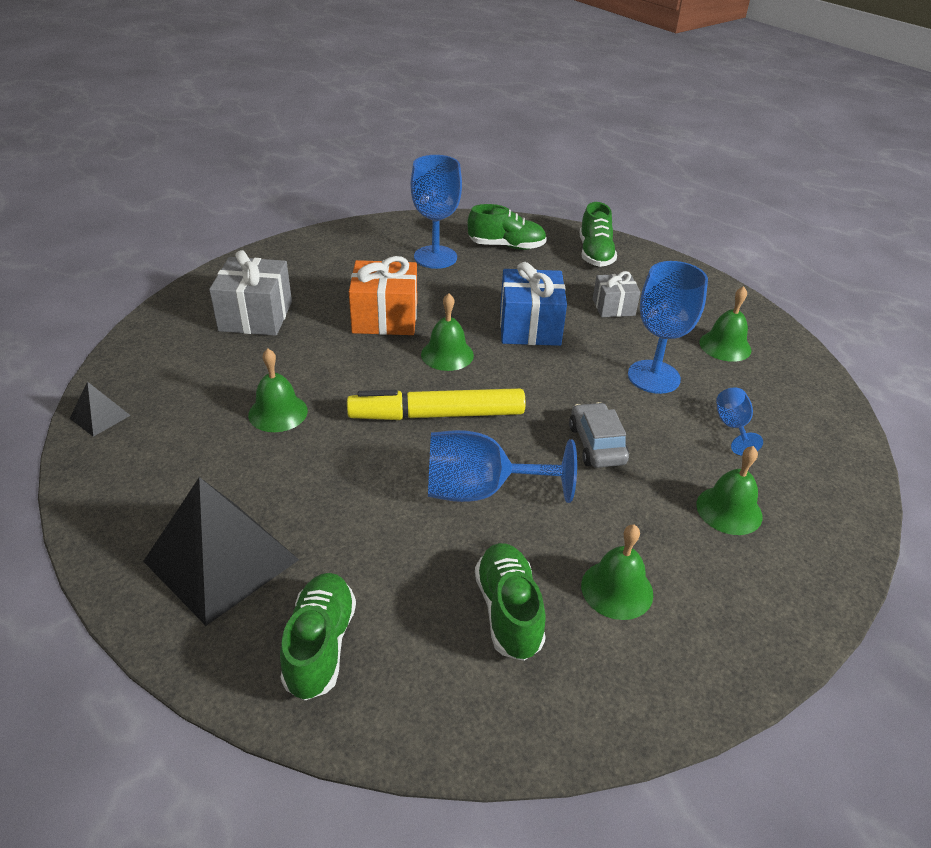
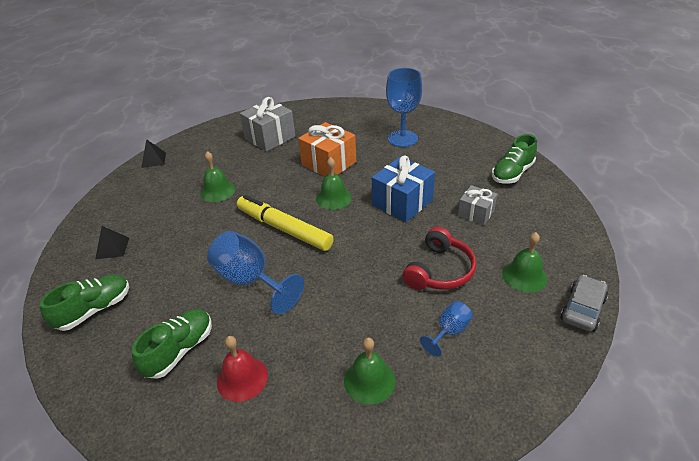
camera: 45 degrees right, 0 degrees up
black pyramid [143,477,299,626] -> black pyramid [95,226,129,259], size x0.46
green shoe [467,204,547,250] -> none
grey car [569,402,629,468] -> grey car moved to [560,275,608,332]
green bell [581,525,653,620] -> red bell [217,336,268,402]
blue goblet [628,261,708,394] -> red headphones [402,227,476,290]

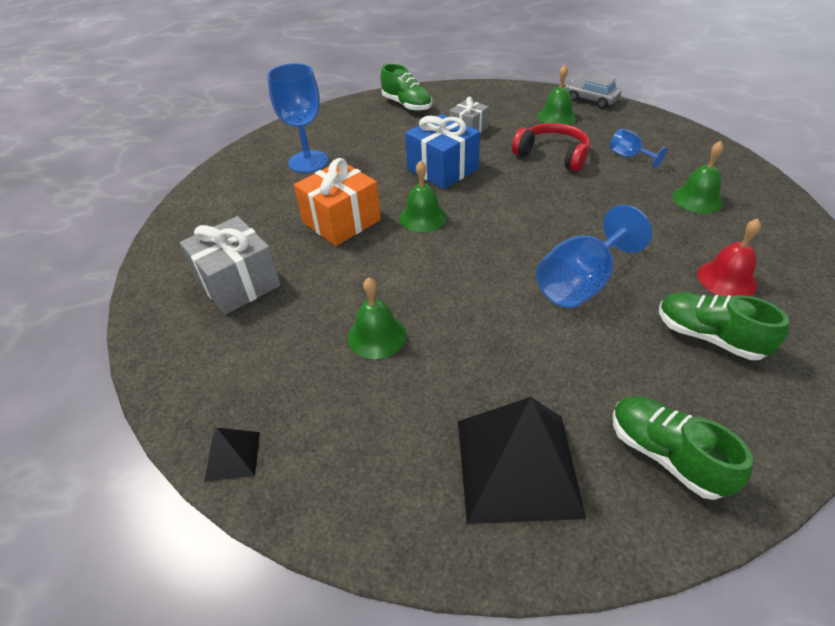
camera: 85 degrees left, 5 degrees up
black pyramid [95,226,129,259] -> black pyramid [458,397,586,524], size x2.19
yellow marker [237,195,334,251] -> none

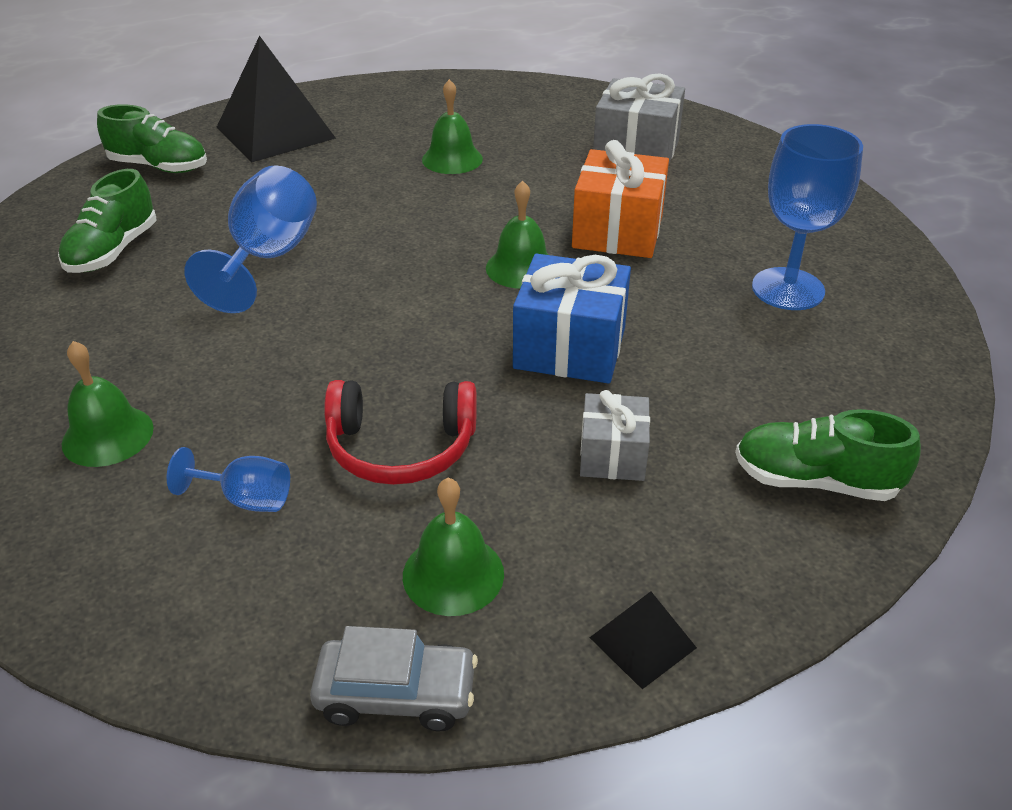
camera: 145 degrees right, 5 degrees down
black pyramid [204,428,260,482] -> black pyramid moved to [589,591,697,689]
green shoe [659,292,789,360] -> green shoe turned 105 degrees clockwise [58,169,157,273]
red bell [697,218,761,297] -> none

